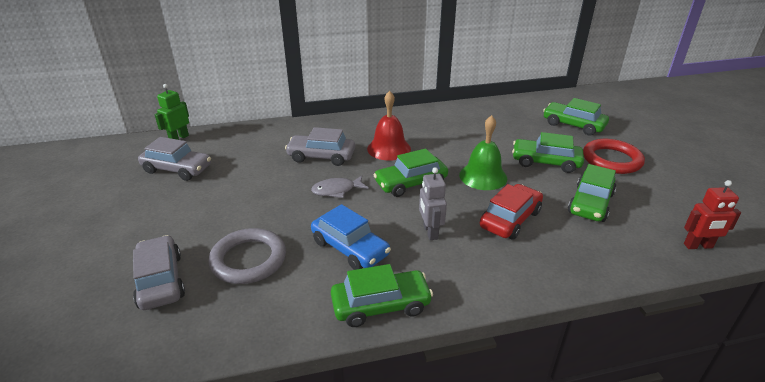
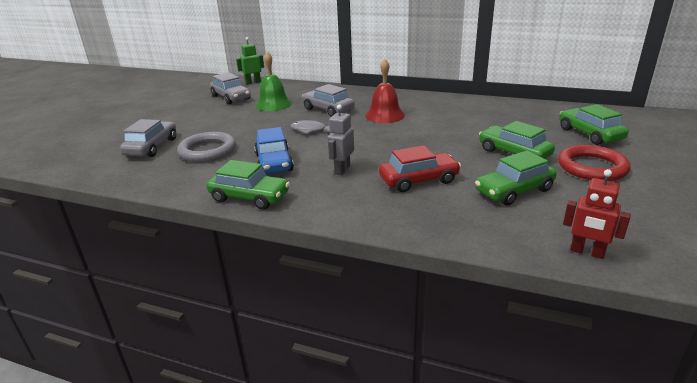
camera: 35 degrees right, 5 degrees down
green car [373,148,448,197] -> none
green bell [459,115,507,190] -> green bell moved to [255,52,292,111]

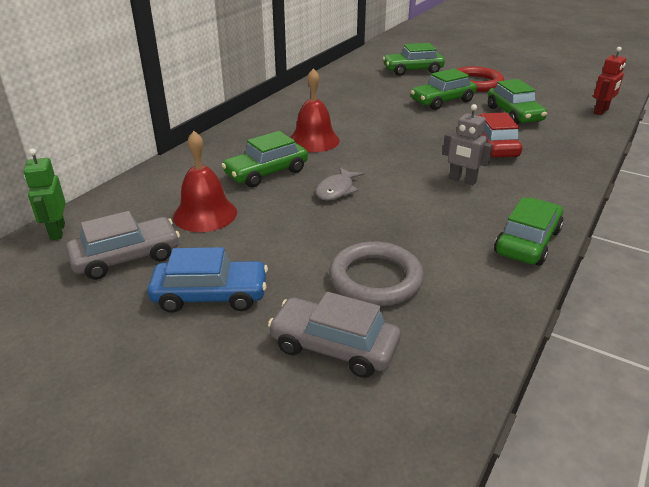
camera: 80 degrees left, 5 degrees up
blue car [254,127,294,174] -> blue car moved to [148,247,268,313]
green bell [255,52,292,111] -> red bell [173,131,237,232]
grey car [302,84,355,117] -> green car [221,131,308,187]

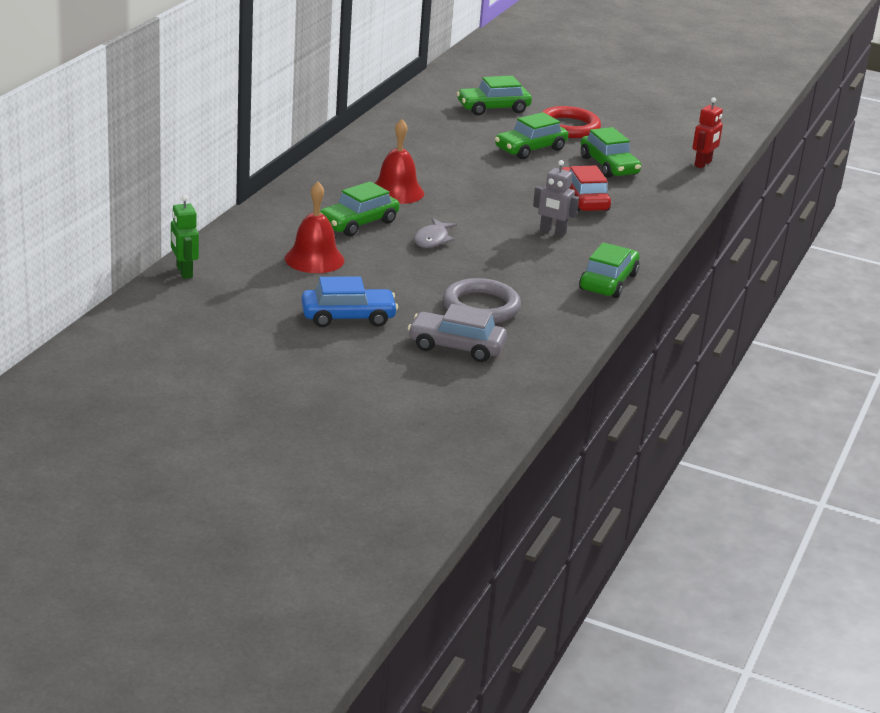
camera: 10 degrees left, 5 degrees down
grey car [66,211,180,280] -> none

